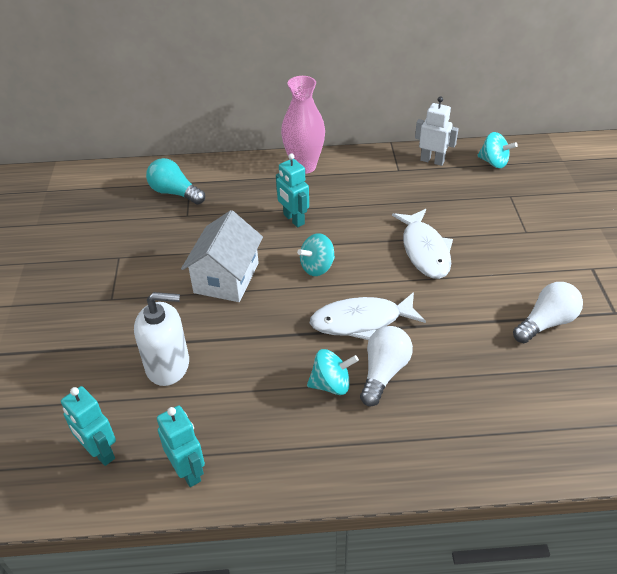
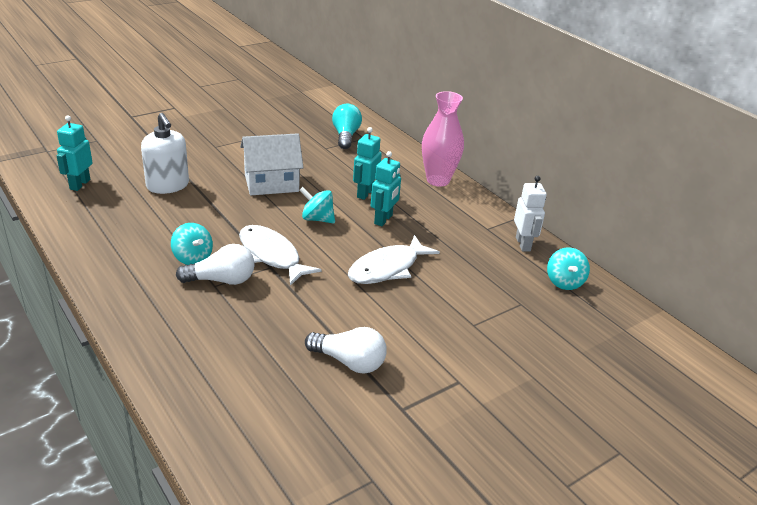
camera: 55 degrees right, 10 degrees down
turquoise robot [157,405,205,487] -> turquoise robot moved to [371,151,401,226]

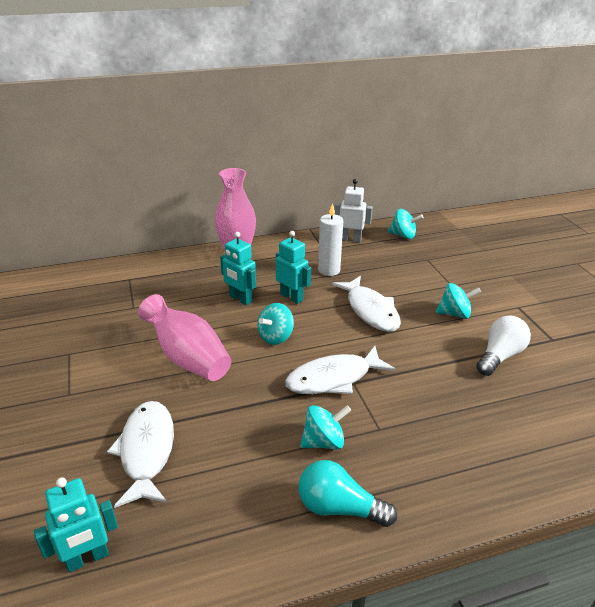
camera: 70 degrees left, 0 degrees up
turquoise robot [57,115,93,191] -> turquoise robot turned 60 degrees counterclockwise [34,477,118,572]
white soap dispenser [141,113,189,194] -> white fish [107,401,174,508]
white light bulb [176,244,255,285] -> none
white house [240,133,304,195] -> pink vase [138,294,231,381]
turquoise light bulb [332,104,362,149] -> turquoise light bulb moved to [298,460,397,527]
none -> white candle [318,203,343,276]
none -> turquoise spinning top [436,283,481,319]

